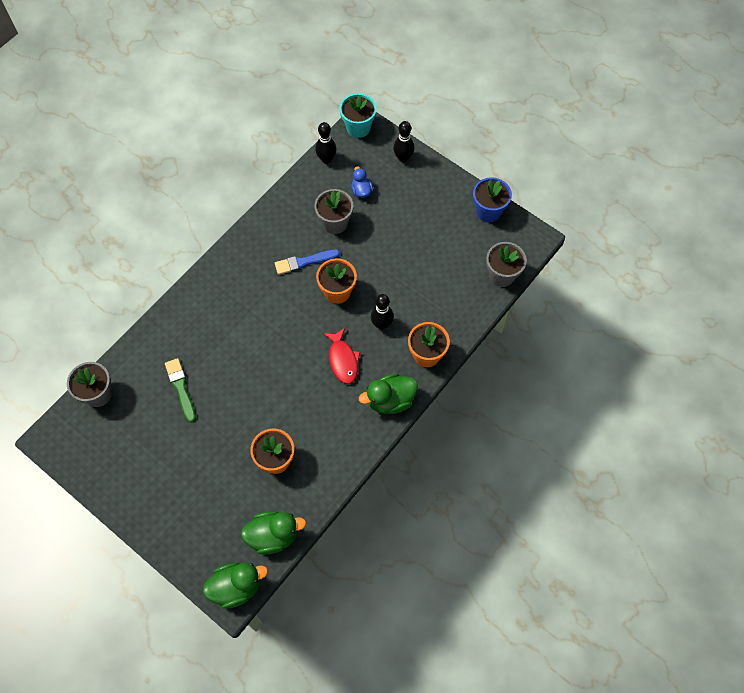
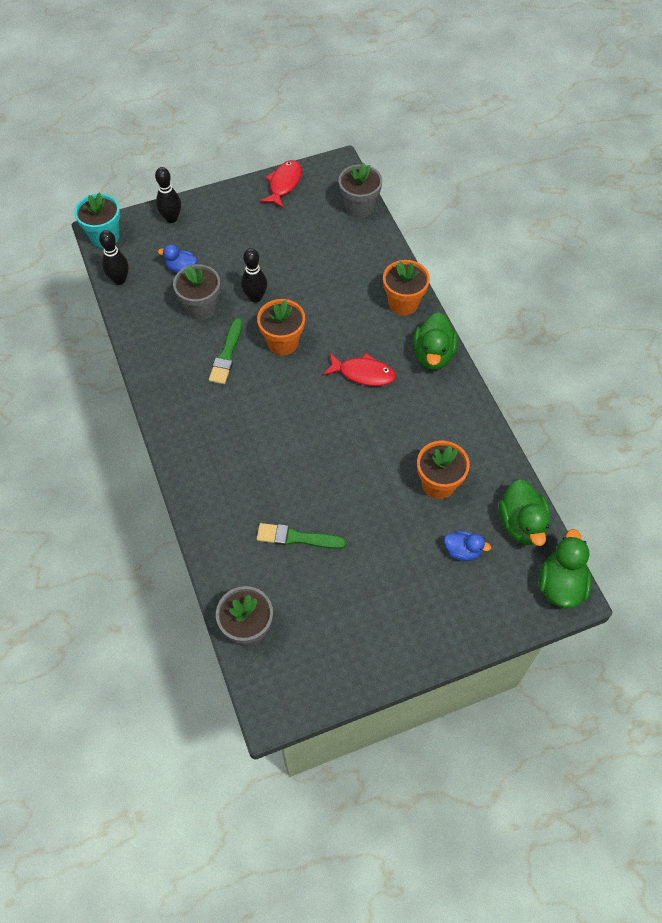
camera: 60 degrees left, 5 degrees down
green duck [241,511,307,555] -> green duck turned 150 degrees clockwise [499,479,550,546]
blue brush [275,249,340,275] -> green brush [209,318,243,384]
black bowling pin [371,294,394,330] -> black bowling pin moved to [241,248,267,303]
blue flower pot [473,177,512,222] -> red fish [260,160,302,208]
none -> blue duck [444,531,491,561]

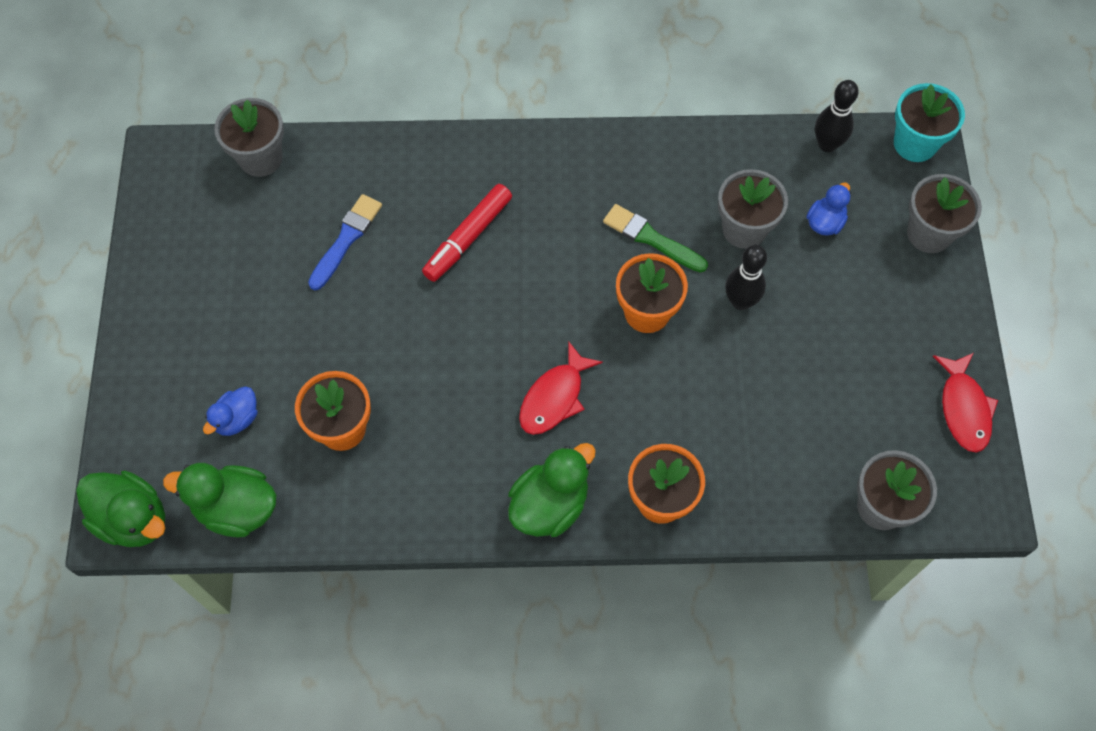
camera: 110 degrees right, 5 degrees up
black bowling pin [155,167,181,223] -> grey flower pot [907,174,982,253]
green brush [257,523,346,549] -> blue brush [308,194,382,291]
red fish [260,160,302,208] -> red fish turned 45 degrees clockwise [933,353,998,453]
green duck [413,312,458,370] -> green duck turned 105 degrees clockwise [508,443,596,537]
none -> red marker [422,184,512,282]

